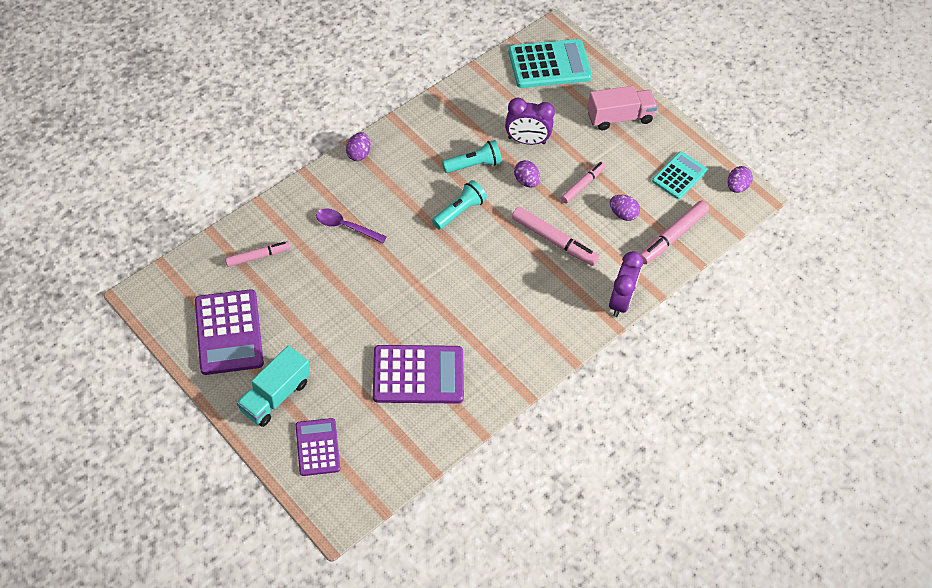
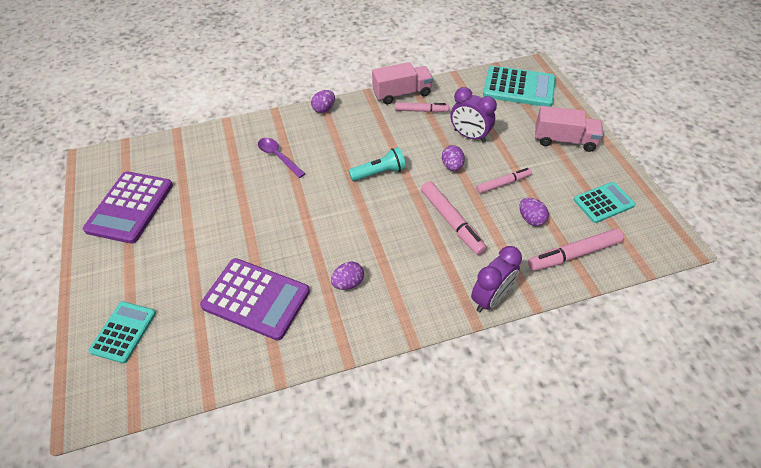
camera: 30 degrees right, 5 degrees down
pink marker [225,241,291,267] -> pink marker moved to [395,103,449,112]
turquoise truck [237,346,310,427] -> none
purple calculator [296,418,340,476] -> turquoise calculator [89,301,156,363]
turquoise flashlight [442,140,502,173] -> none
purple egg [728,166,753,193] -> purple egg moved to [331,261,364,290]
none -> pink truck [372,62,433,104]

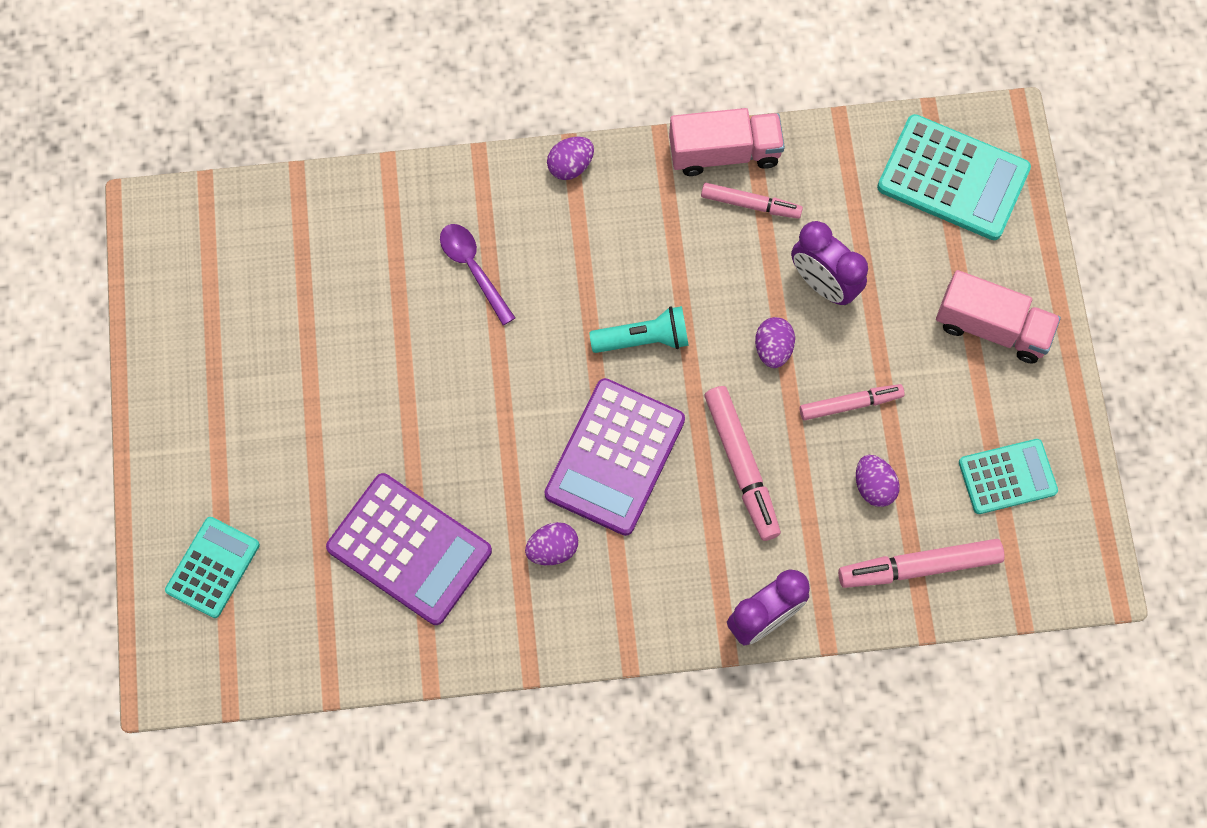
camera: 10 degrees right, 20 degrees up
purple calculator [83,172,173,244] -> purple calculator moved to [545,378,685,536]

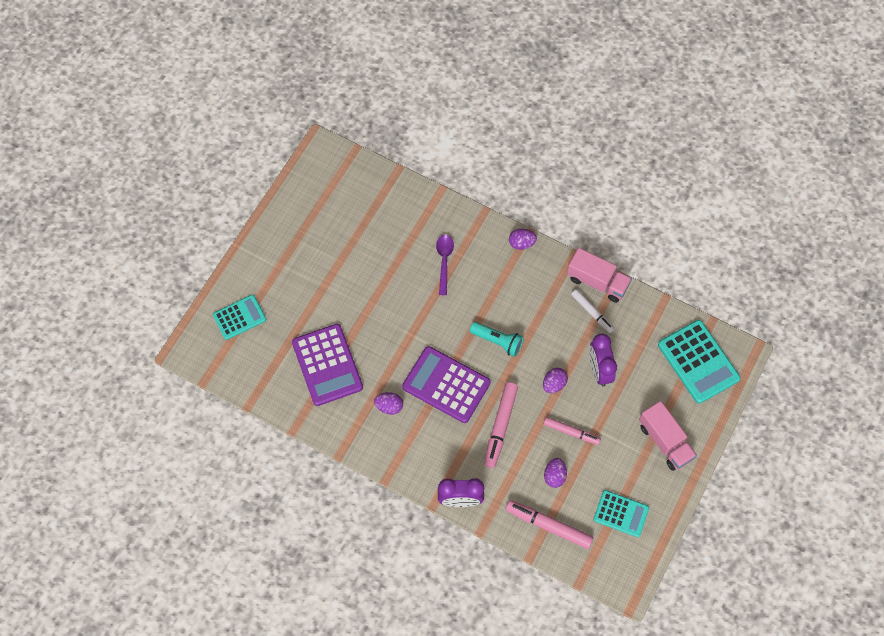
camera: 35 degrees right, 5 degrees down
purple calculator [545,378,685,536] -> purple calculator turned 60 degrees clockwise [402,346,491,423]
pink marker [701,183,803,219] -> white marker [571,289,615,333]

